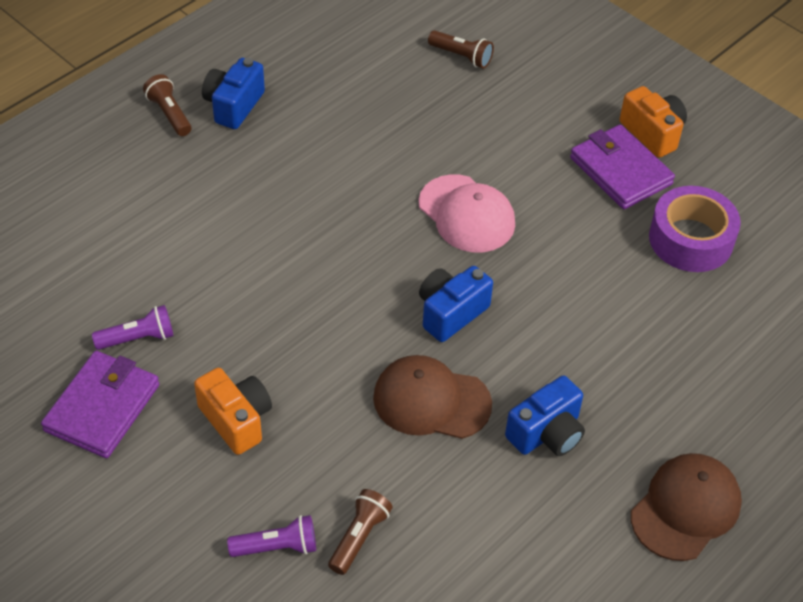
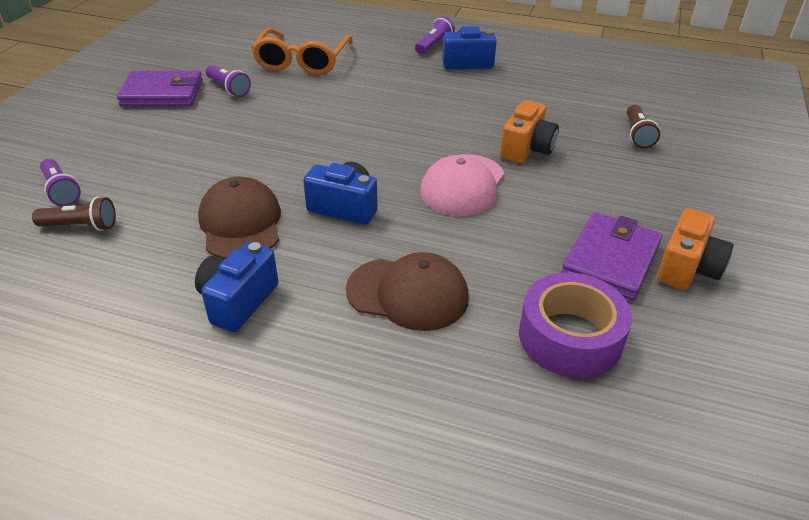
camera: 65 degrees right, 10 degrees down
brown flashlight [143,74,192,136] -> purple flashlight [415,16,455,54]
orange camera [194,368,272,455] -> orange camera moved to [500,100,559,163]
blue camera [505,375,585,456] -> blue camera turned 90 degrees clockwise [195,242,279,332]
brown cap [631,453,742,561] -> brown cap moved to [346,252,469,331]
none -> orange glasses [252,28,353,75]

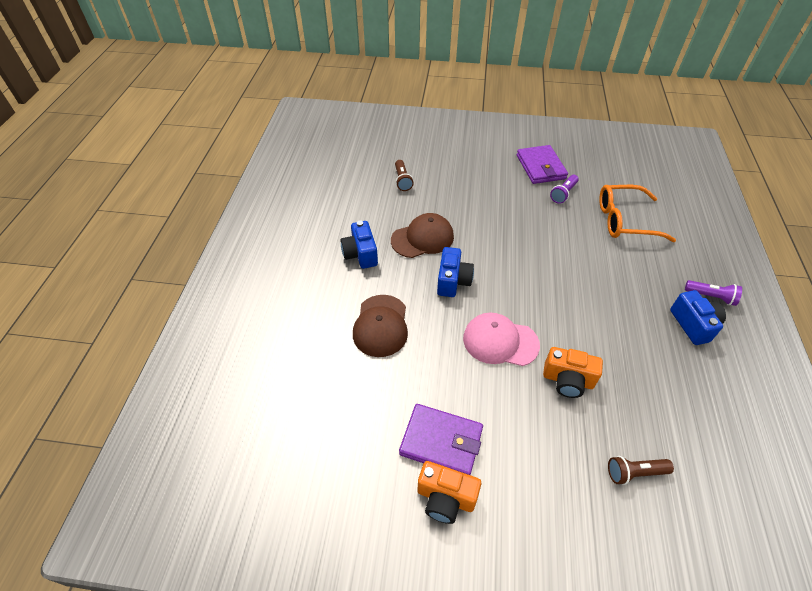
camera: 80 degrees right, 10 degrees up
purple flashlight [40,159,81,206] -> none
blue camera [195,242,279,332] -> blue camera turned 120 degrees counterclockwise [340,220,378,269]
purple tape [519,273,632,378] -> none

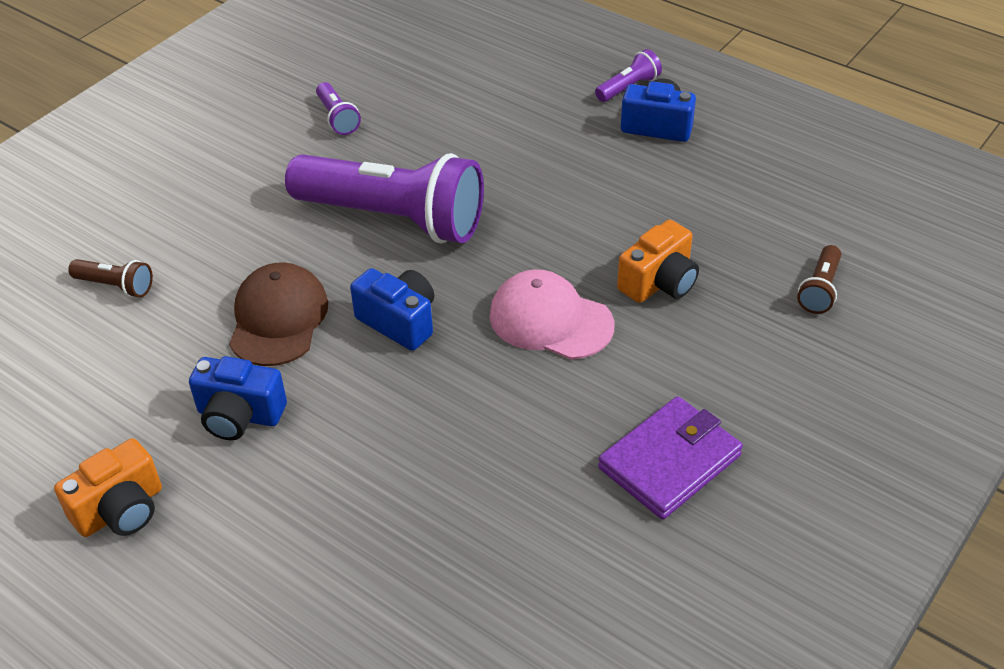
camera: 60 degrees left, 5 degrees down
brown cap [353,295,408,357] -> none
orange camera [417,461,481,524] -> orange camera moved to [54,438,162,537]
pink cap [463,313,540,366] -> pink cap turned 75 degrees clockwise [489,269,614,360]
purple wallet [517,145,568,184] -> none
orange glasses [599,185,676,242] -> none
none -> purple flashlight [285,153,484,243]

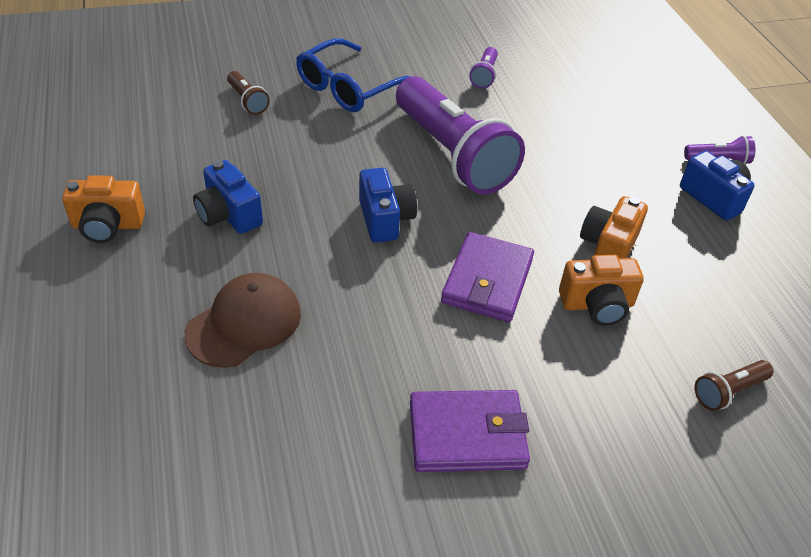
camera: 35 degrees right, 0 degrees up
brown cap [229,262,328,366] -> brown cap moved to [184,273,301,368]
pink cap [489,269,614,360] -> purple wallet [441,232,534,322]
none -> blue glasses [296,38,411,112]
none -> orange camera [580,196,648,259]

